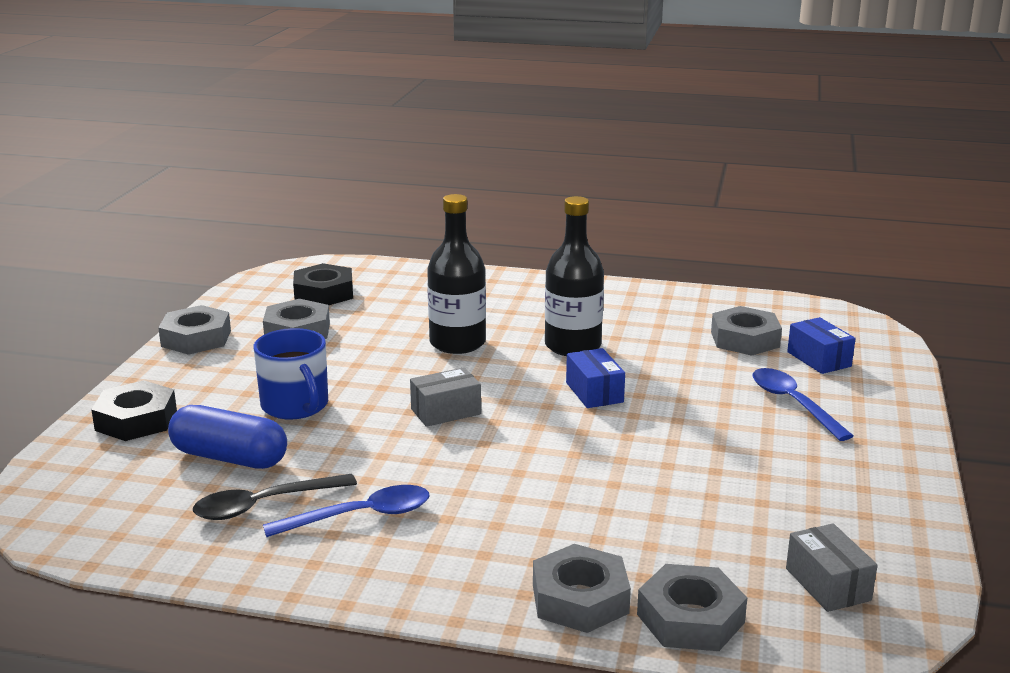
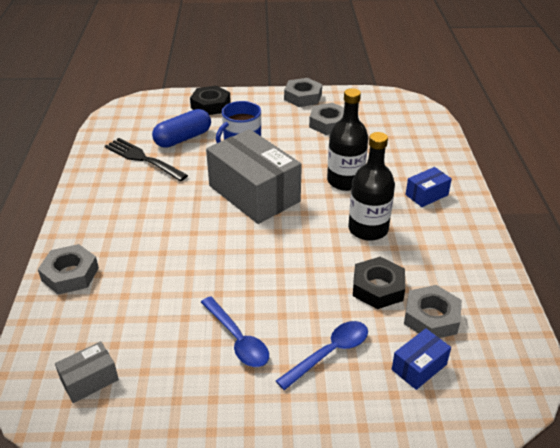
camera: 75 degrees right, 15 degrees up
blue capsule [168,405,287,469] -> blue capsule turned 45 degrees clockwise [152,109,211,148]
black spoon [193,474,357,520] -> black fork [105,138,188,181]
blue spoon [263,485,429,537] -> blue spoon moved to [201,296,269,367]
black nut [293,263,353,305] -> black nut moved to [353,257,405,309]
grey box [410,367,481,427] -> grey box [206,129,302,224], size x2.24
blue box [566,348,625,408] -> blue box moved to [405,167,452,207]
grey nut [637,564,747,651] -> none

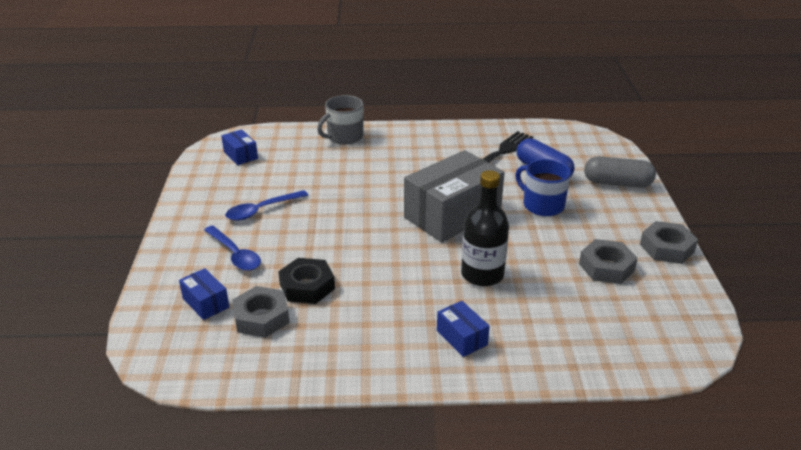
camera: 90 degrees right, 5 degrees down
grey nut [38,244,99,295] -> grey mug [317,95,364,144]
grey box [55,341,119,403] -> blue box [221,129,258,165]
black nut [190,85,231,115] -> grey capsule [584,156,656,188]
black bottle [348,132,395,241] -> none

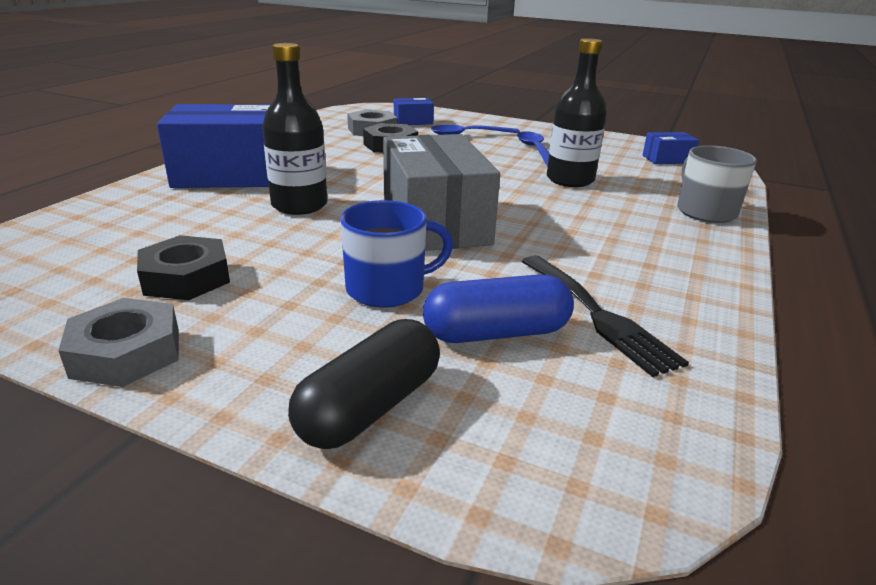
camera: 115 degrees right, 5 degrees down
blue box [437,301,490,357] -> blue box [157,104,270,188], size x2.24
grey nut [579,239,638,284] -> black nut [137,235,230,300]
grey capsule [584,156,656,188] -> black capsule [288,319,440,449]
none -> black bottle [547,38,607,187]

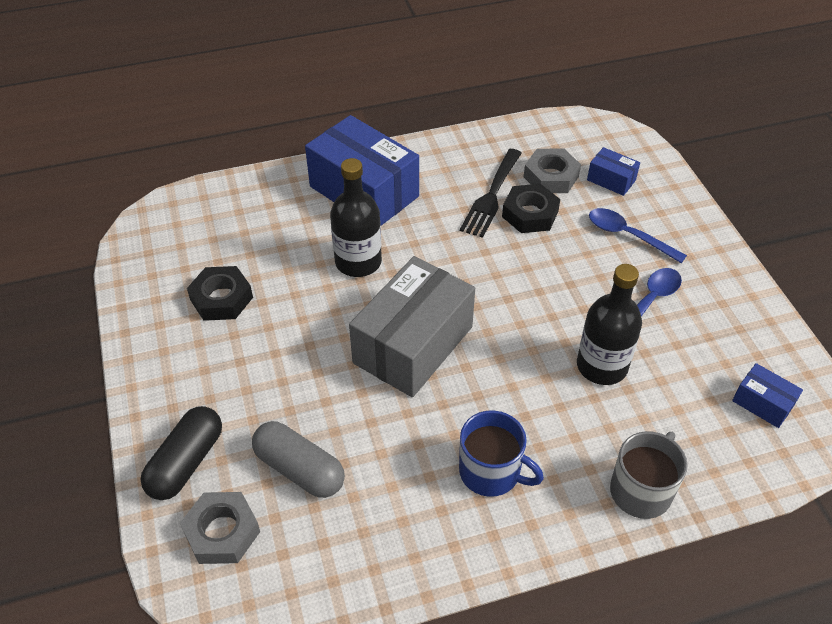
camera: 50 degrees right, 20 degrees up
grey nut [58,298,179,387] -> grey nut moved to [180,492,260,564]
black capsule [288,319,440,449] -> black capsule turned 60 degrees counterclockwise [140,406,222,500]
blue mug [340,200,453,308] -> blue mug moved to [459,410,544,497]
blue capsule [423,274,574,343] -> grey capsule [252,421,345,498]
black fork [522,256,689,377] -> black fork moved to [460,149,522,238]

